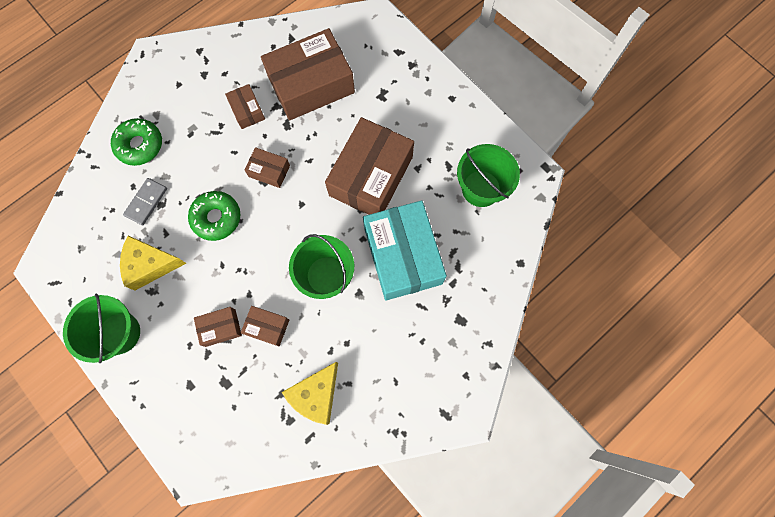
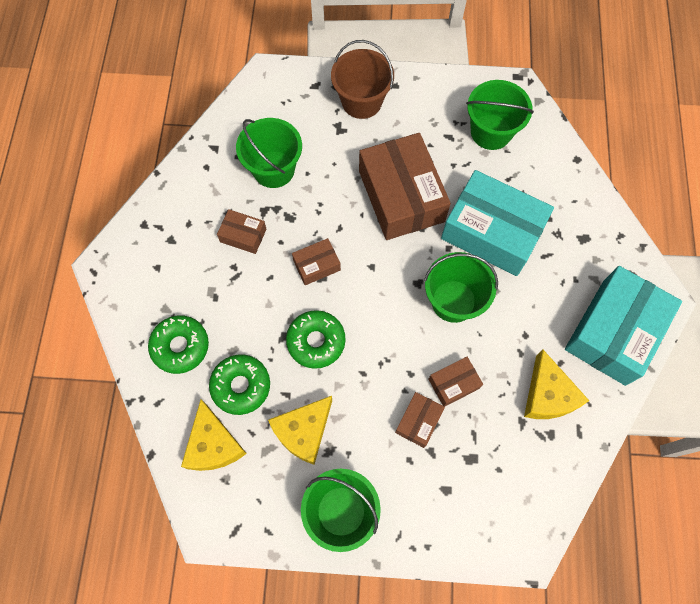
camera: 45 degrees left, 5 degrees down
grey domino [123,178,167,225] -> green donut [209,354,270,415]
brown box [261,28,355,120] -> green bucket [236,118,302,188]
none -> yellow cheese [181,400,247,471]
none -> brown bucket [331,40,394,119]
none -> turquoise box [565,266,682,386]

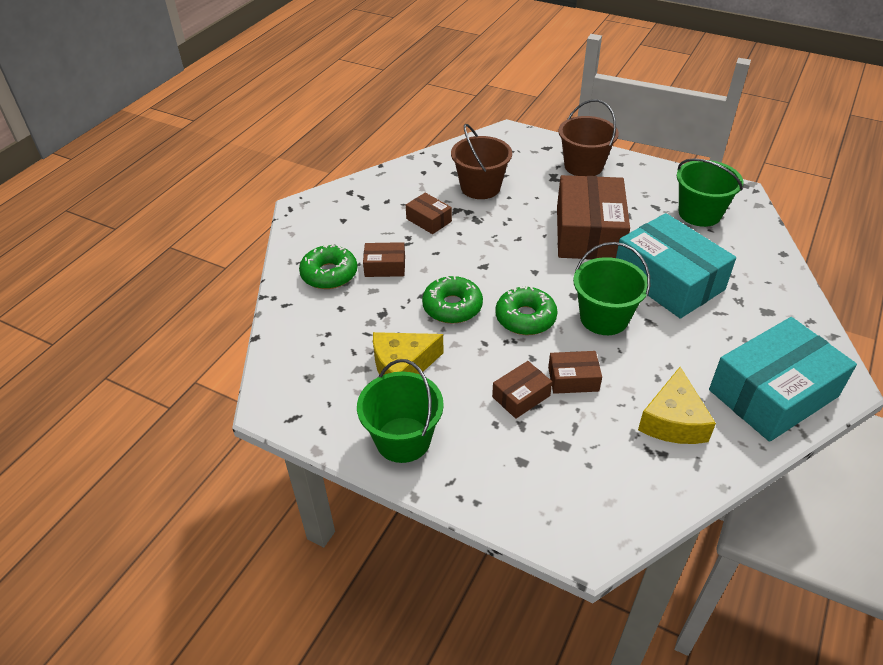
camera: 25 degrees right, 25 degrees down
yellow cheese [181,400,247,471] -> none
green donut [209,354,270,415] -> green donut moved to [495,286,558,335]
green bucket [236,118,302,188] -> brown bucket [451,124,512,199]
brown box [292,238,341,285] -> brown box moved to [363,242,405,277]

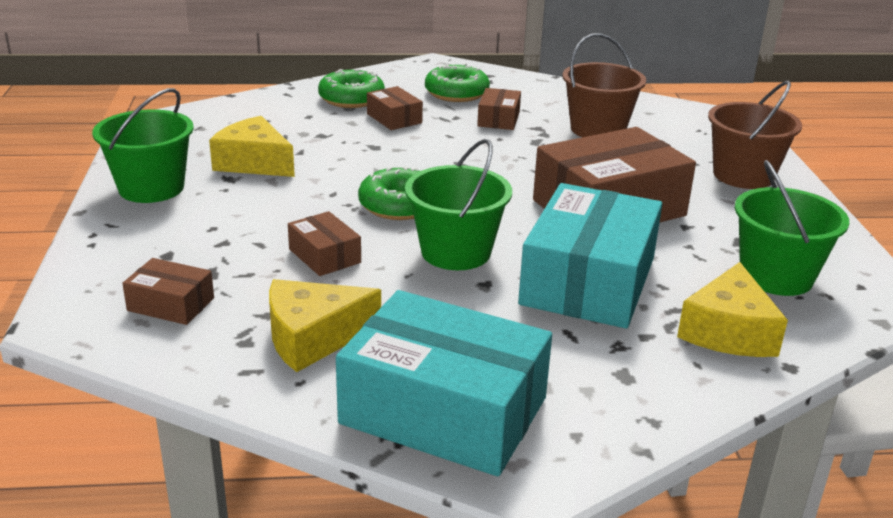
camera: 55 degrees right, 15 degrees down
green donut [422,276,483,324] -> green donut moved to [425,63,490,102]
brown box [492,361,552,419] -> brown box moved to [122,258,214,325]
none -> yellow cheese [677,262,788,357]

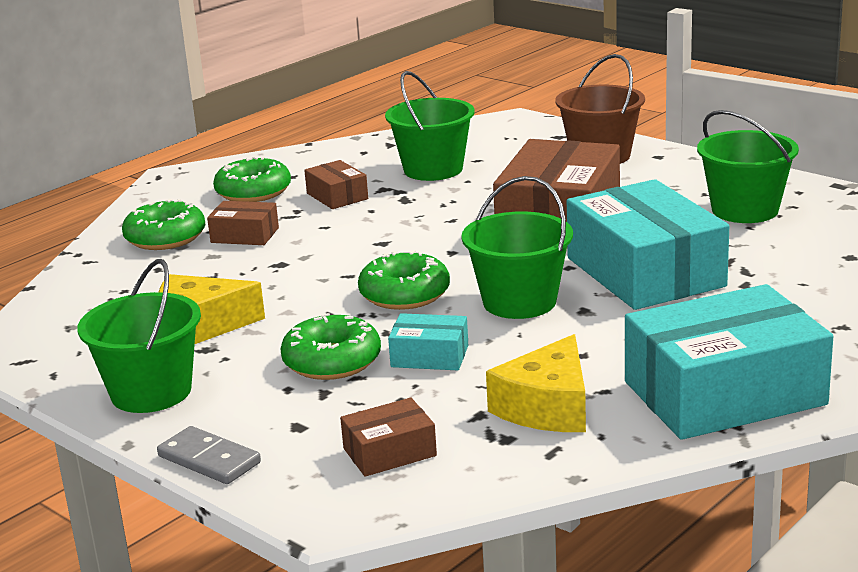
camera: 40 degrees left, 5 degrees down
brown box [288,211,361,276] -> turquoise box [388,313,468,370]
brown bucket [562,33,646,137] -> green bucket [385,71,475,181]
yellow cheese [677,262,788,357] -> none
none -> grey domino [157,426,261,484]
none -> green donut [280,313,381,380]

